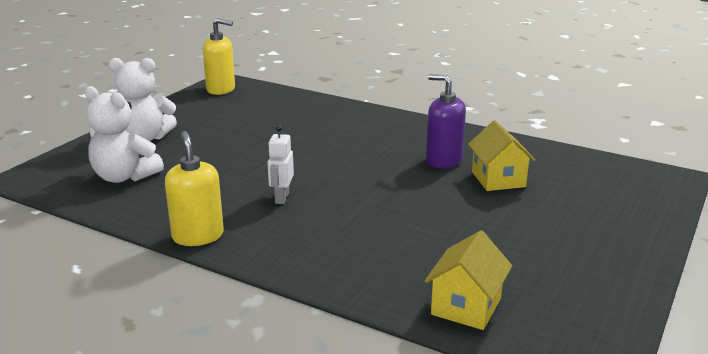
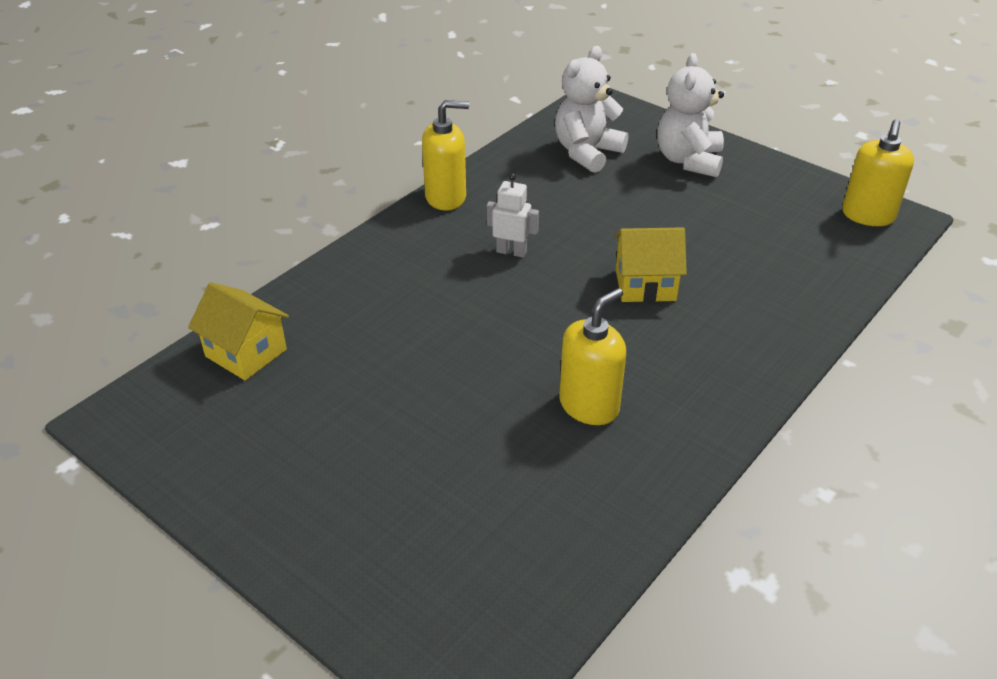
camera: 100 degrees right, 15 degrees up
purple soap dispenser [426,74,466,168] -> yellow soap dispenser [559,288,626,425]
yellow house [468,120,536,191] -> yellow house moved to [614,227,687,302]

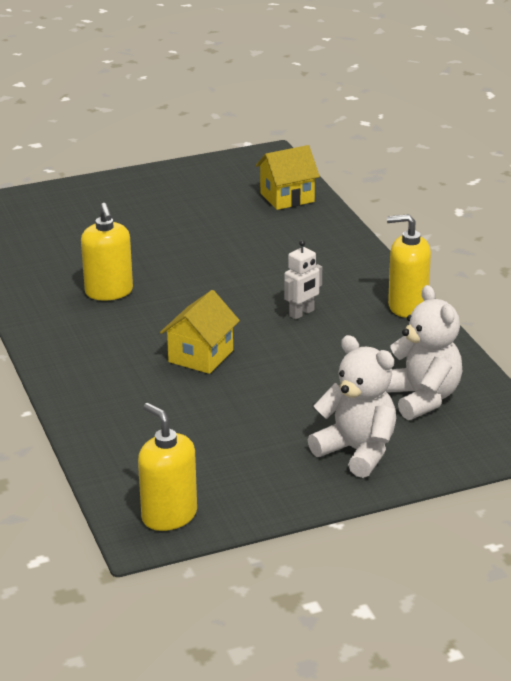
camera: 120 degrees right, 10 degrees down
yellow soap dispenser [422,100,469,210] -> yellow soap dispenser turned 75 degrees clockwise [387,214,431,318]

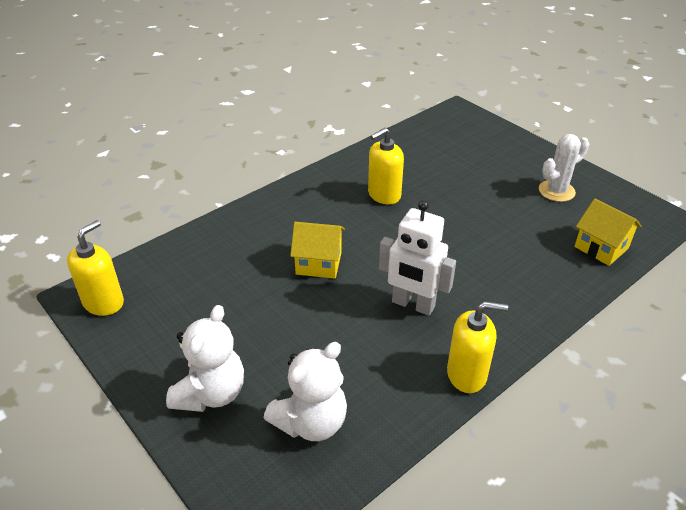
camera: 70 degrees right, 10 degrees up
white robot [284,240,322,320] -> white robot [379,200,456,316], size x1.73
yellow soap dispenser [387,214,431,318] -> yellow soap dispenser turned 105 degrees clockwise [447,301,508,393]
none -> white cactus [539,134,589,202]

